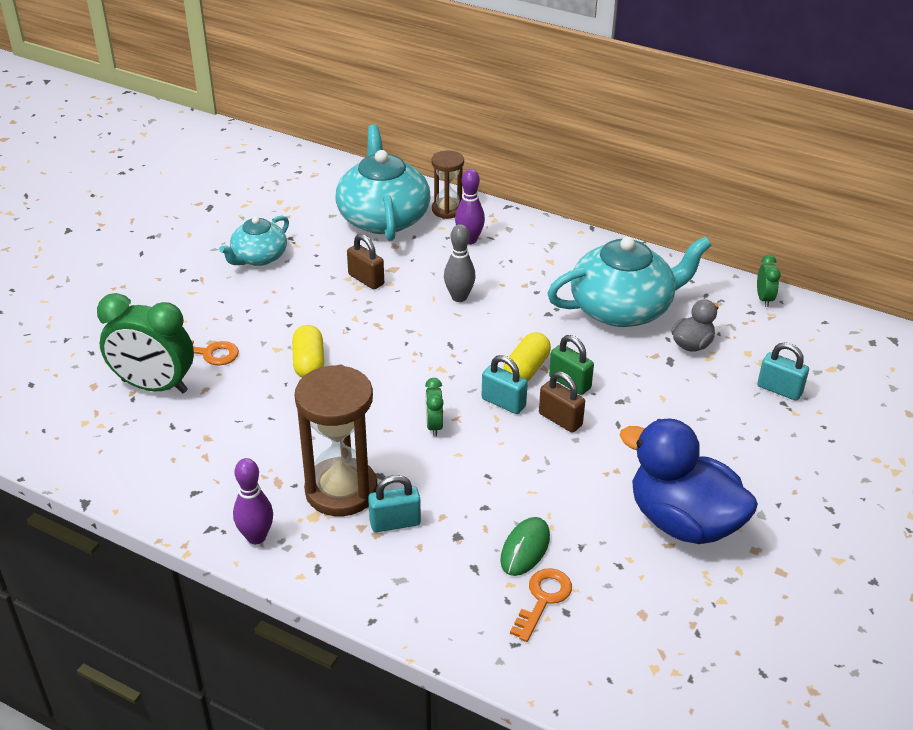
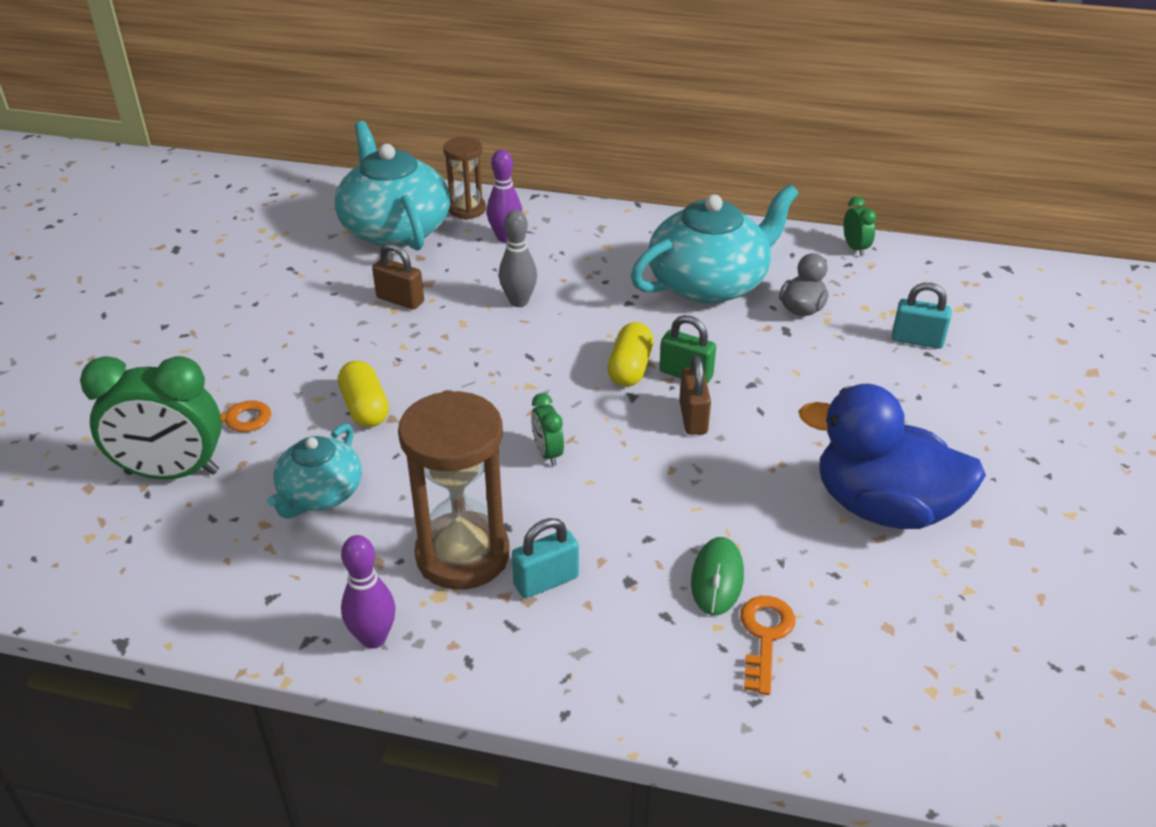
camera: 15 degrees left, 0 degrees up
turquoise teapot [219,216,289,266] -> turquoise teapot moved to [267,424,362,519]
turquoise padlock [482,355,528,414] -> none
brown padlock [539,371,585,433] -> brown padlock turned 60 degrees clockwise [679,355,711,435]

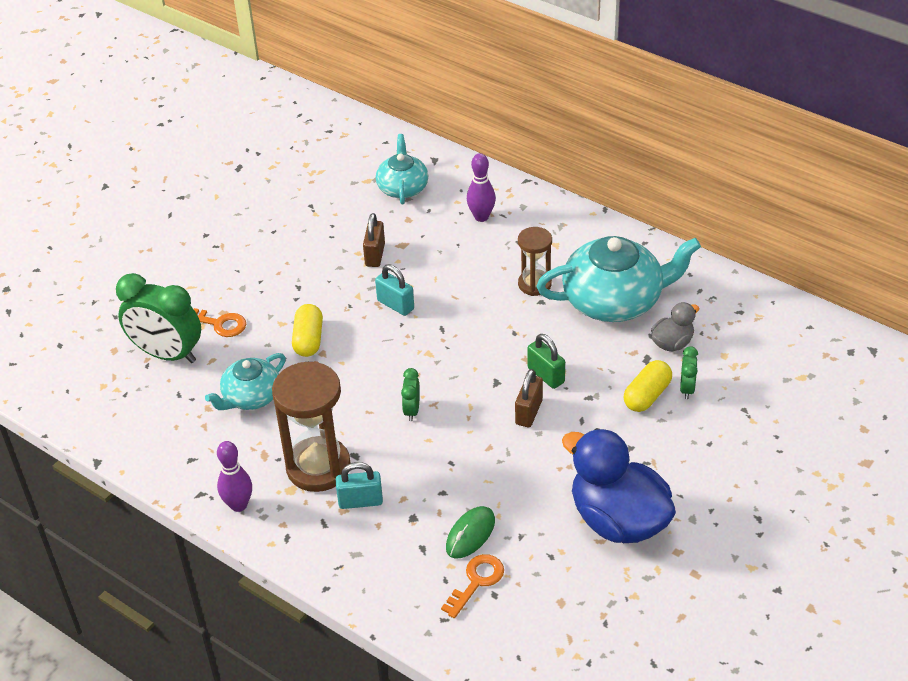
camera: 25 degrees right, 5 degrees up
turquoise teapot [334,121,450,250] -> turquoise teapot [376,134,428,204], size x0.57
brown padlock [372,243,424,310] -> brown padlock turned 45 degrees clockwise [363,213,385,267]
brown hourglass [443,137,486,219] -> brown hourglass moved to [518,227,552,296]
grey bowling pin [499,210,537,307] -> none
yellow capsule [607,322,654,387] -> yellow capsule moved to [624,360,672,412]
green clock [843,197,877,256] -> green clock moved to [680,346,698,399]
turquoise padlock [892,283,952,349] -> turquoise padlock moved to [375,264,414,316]

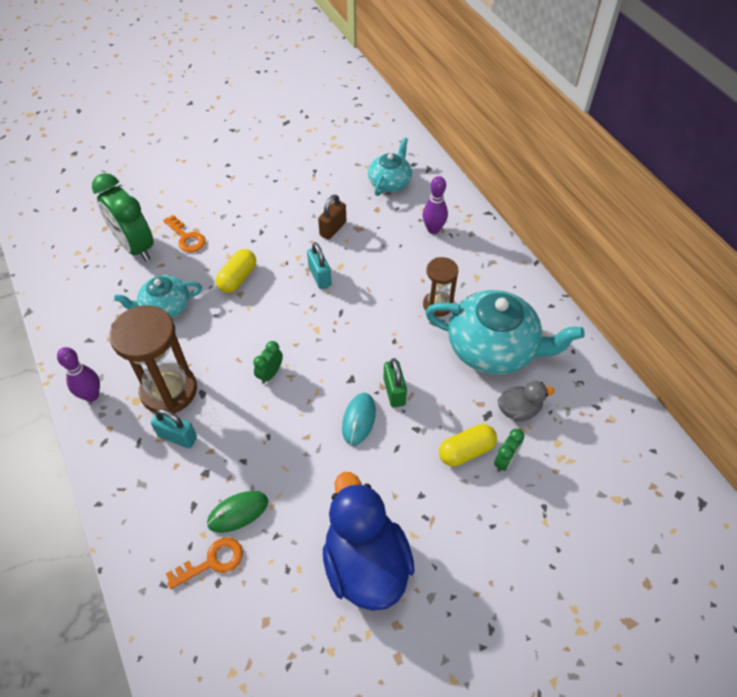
camera: 25 degrees right, 10 degrees up
brown padlock [515,369,543,427] -> turquoise mouse [342,393,376,445]

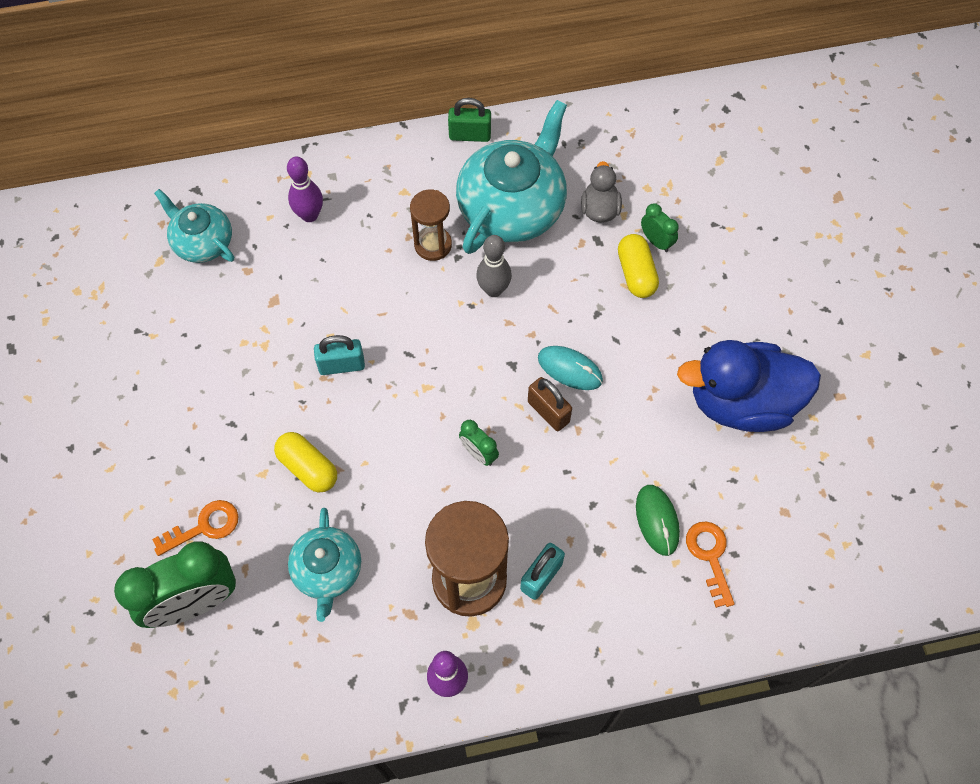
camera: 75 degrees left, 10 degrees up
brown padlock [318,195,346,240] -> brown padlock moved to [528,377,572,431]
green padlock [383,358,407,408] -> green padlock moved to [448,98,491,142]
none -> grey bowling pin [476,235,512,297]

